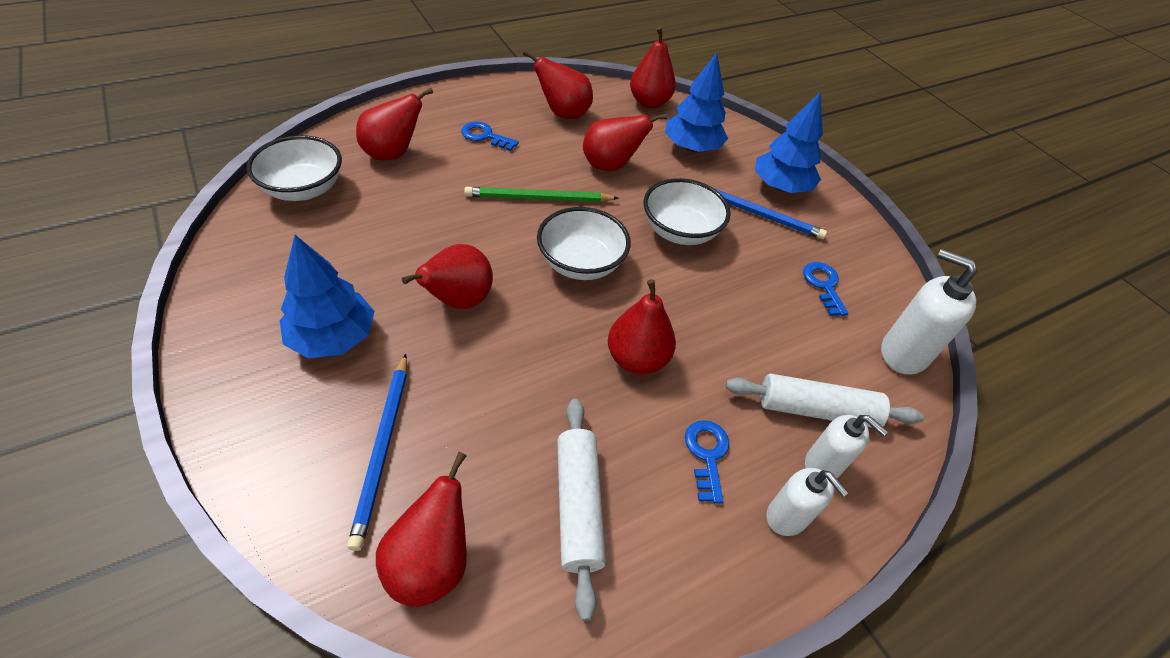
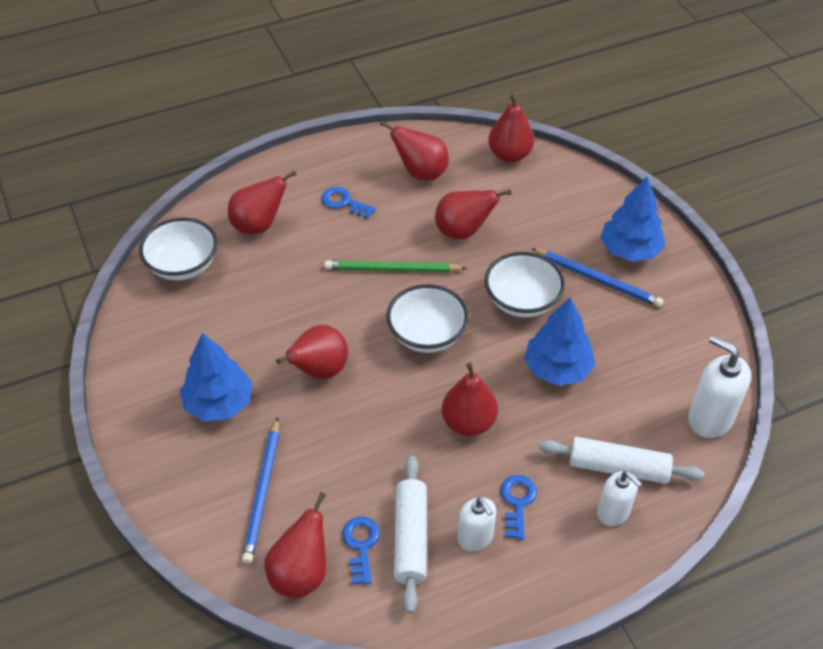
camera: 10 degrees right, 0 degrees up
blue tree [665,52,728,152] -> blue tree moved to [524,297,595,386]
white soap dispenser [766,468,848,536] -> white soap dispenser moved to [458,497,496,551]
blue key [803,262,848,316] -> blue key moved to [342,517,380,584]

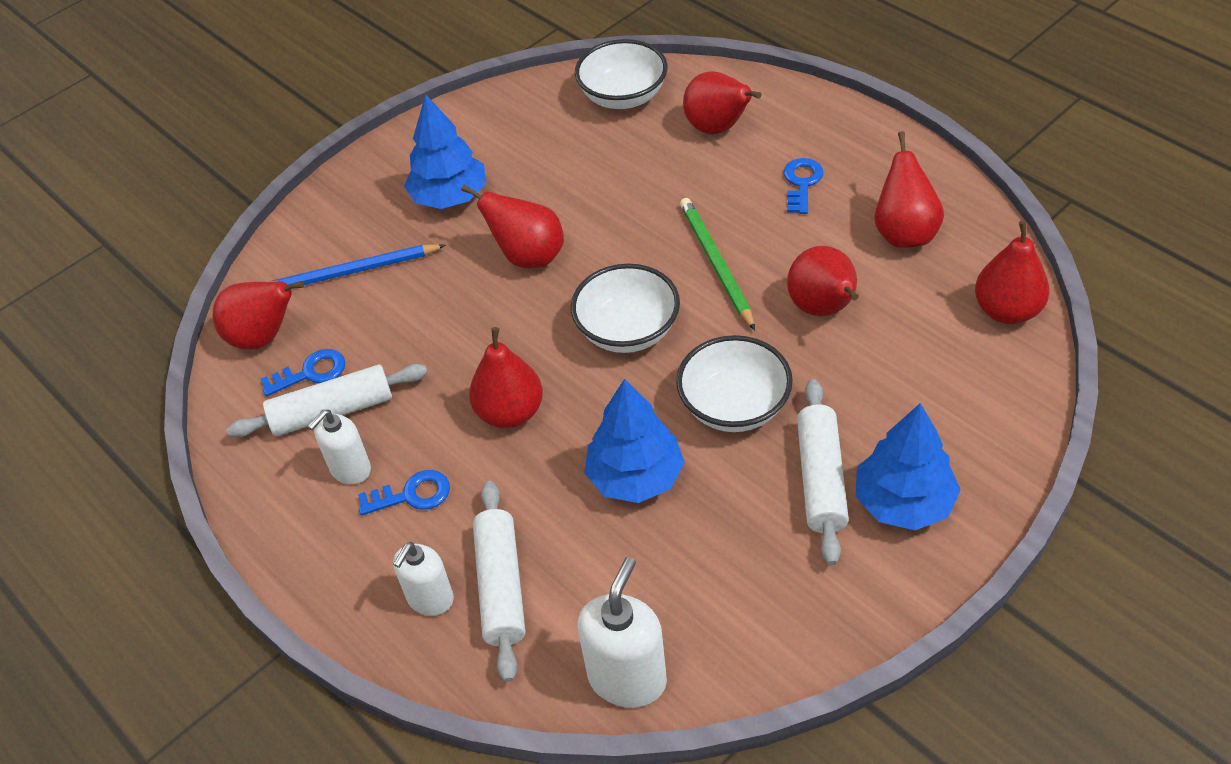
camera: 75 degrees right, 0 degrees up
blue pencil [531,248,664,307] -> white rolling pin [797,379,849,565]

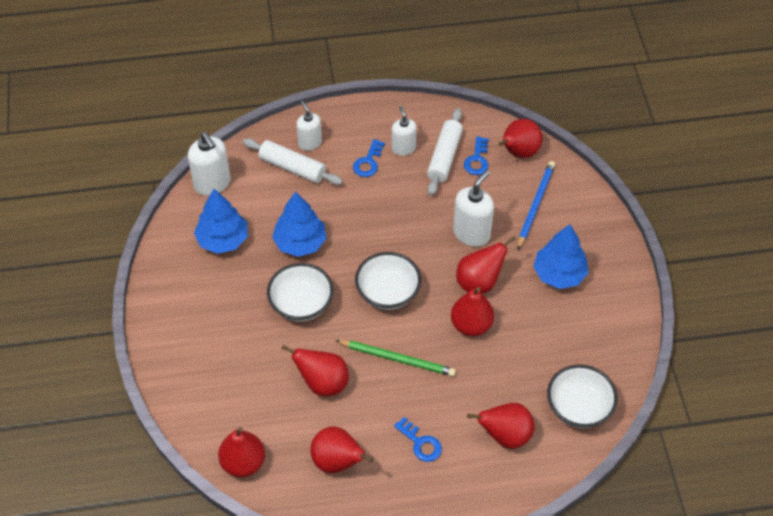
camera: 120 degrees right, 5 degrees up
red pear [469,327,543,428] -> red pear moved to [451,287,494,336]
white rolling pin [797,379,849,565] -> none
blue tree [856,403,961,530] -> blue tree moved to [194,189,248,254]
none -> white soap dispenser [453,170,494,247]

